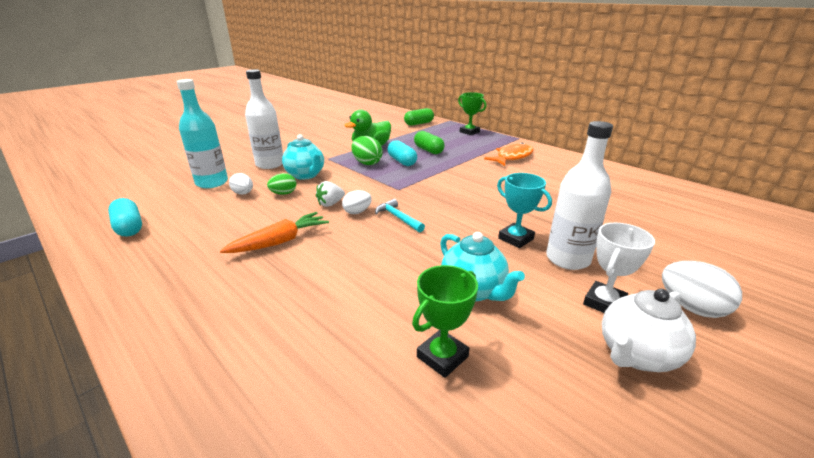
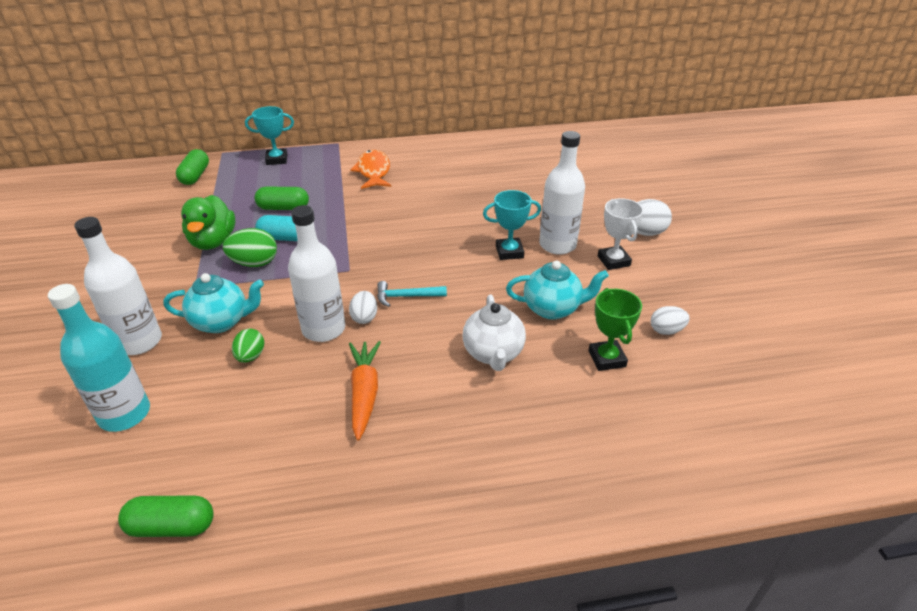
camera: 55 degrees left, 10 degrees up
turquoise capsule [108,198,142,237] -> green capsule [118,495,214,537]
white egg [229,173,253,195] -> white egg moved to [651,306,690,335]
white strawberry [316,181,345,207] -> white bottle [288,205,345,342]
green trophy [458,92,486,135] -> turquoise trophy [245,106,294,165]
white teapot [602,289,696,372] -> white teapot moved to [463,295,526,371]

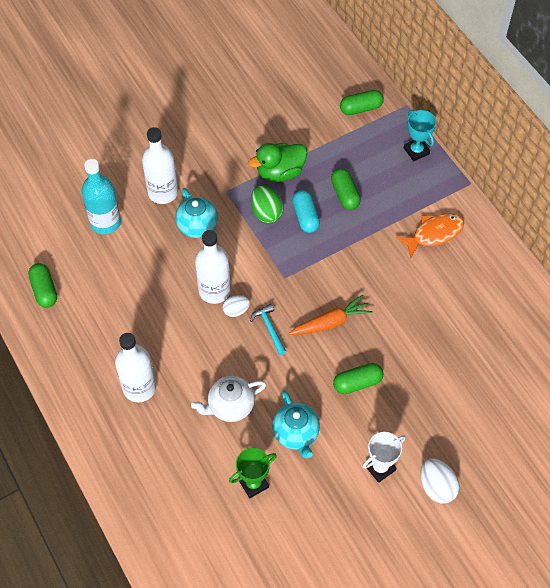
camera: 70 degrees right, 20 degrees up
green egg [232,328,264,363] -> none
orange carrot [349,341,381,441] -> orange carrot moved to [289,295,373,335]
turquoise trophy [483,190,541,260] -> green capsule [333,363,383,394]
white bottle [539,131,585,255] -> white bottle moved to [115,333,156,402]
white egg [651,306,690,335] -> none

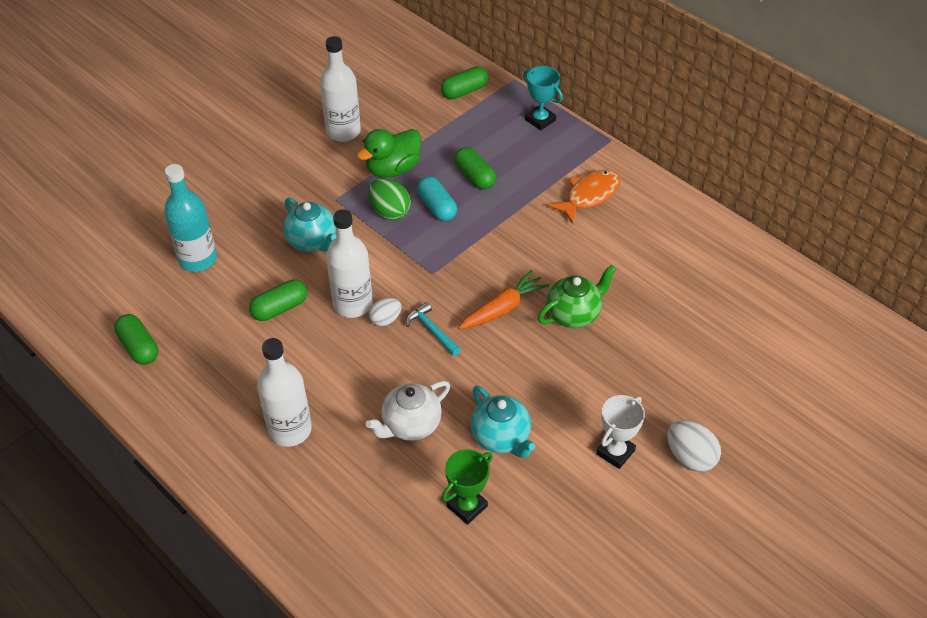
camera: 15 degrees left, 10 degrees down
white bottle [142,127,178,204] -> white bottle moved to [320,36,361,142]
green capsule [333,363,383,394] -> green capsule moved to [249,280,307,321]
none -> green teapot [538,265,616,328]

